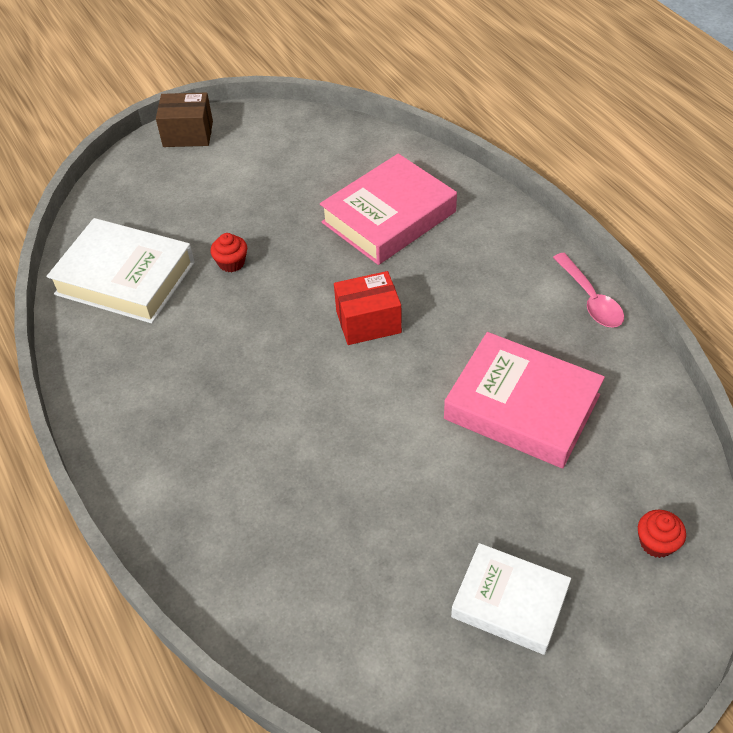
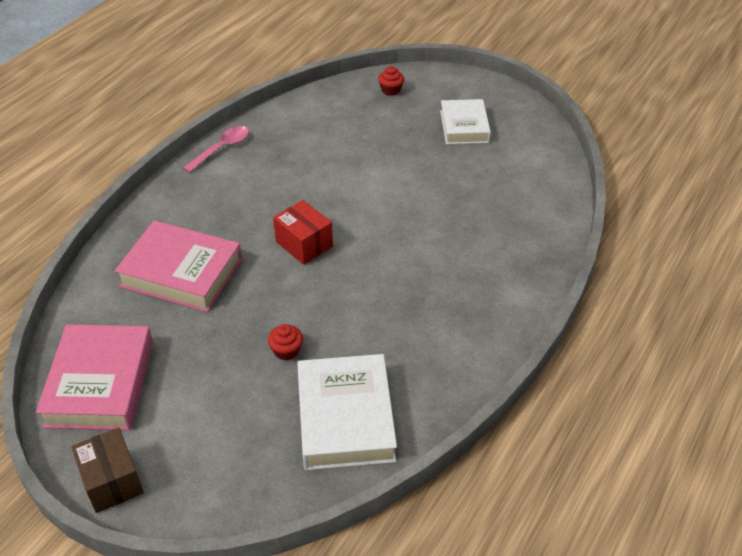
camera: 120 degrees left, 5 degrees down
pink book [444,332,605,468] -> pink book moved to [36,325,153,430]

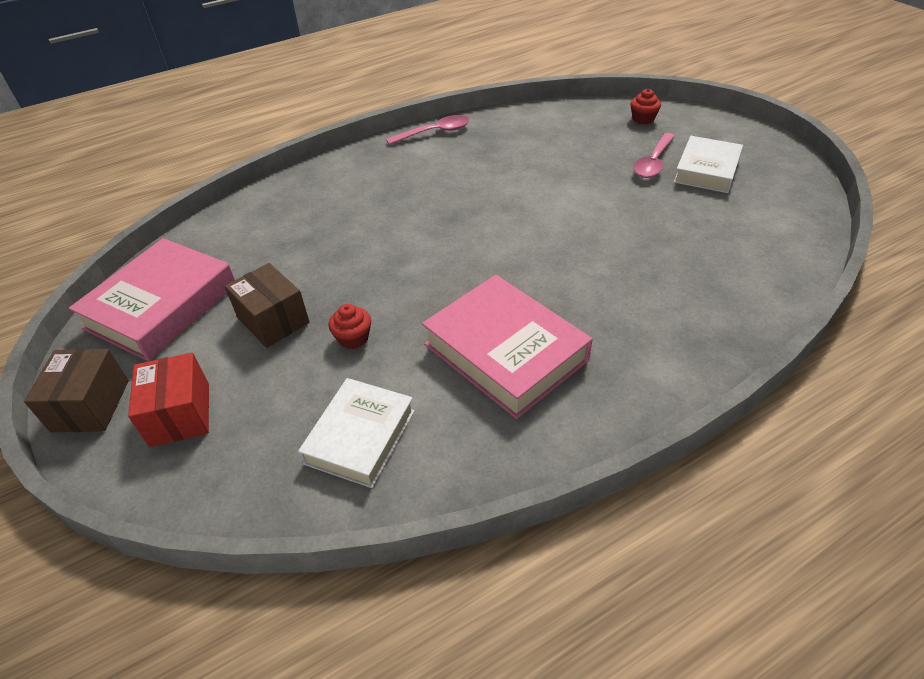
camera: 30 degrees right, 0 degrees up
pink book [115,221,242,312] -> pink book moved to [422,275,592,419]
red box [273,200,333,265] -> red box moved to [128,353,209,447]
white book [297,354,397,470] -> white book [298,378,415,488], size x0.66
none -> brown box [225,263,310,348]
none -> pink spoon [634,133,675,178]

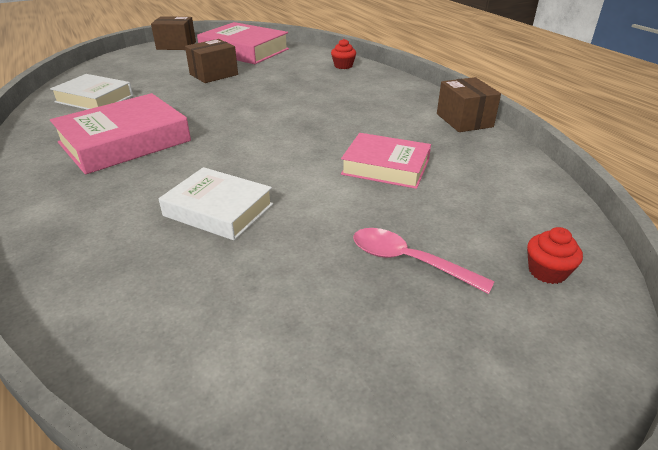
camera: 90 degrees right, 10 degrees down
red box [128,353,209,447] -> none
red cupcake [329,304,371,349] -> red cupcake moved to [331,39,356,69]
pink spoon [386,115,469,145] -> brown box [437,77,501,132]
white book [674,136,743,193] -> white book moved to [159,167,273,240]
none -> pink book [341,133,431,189]

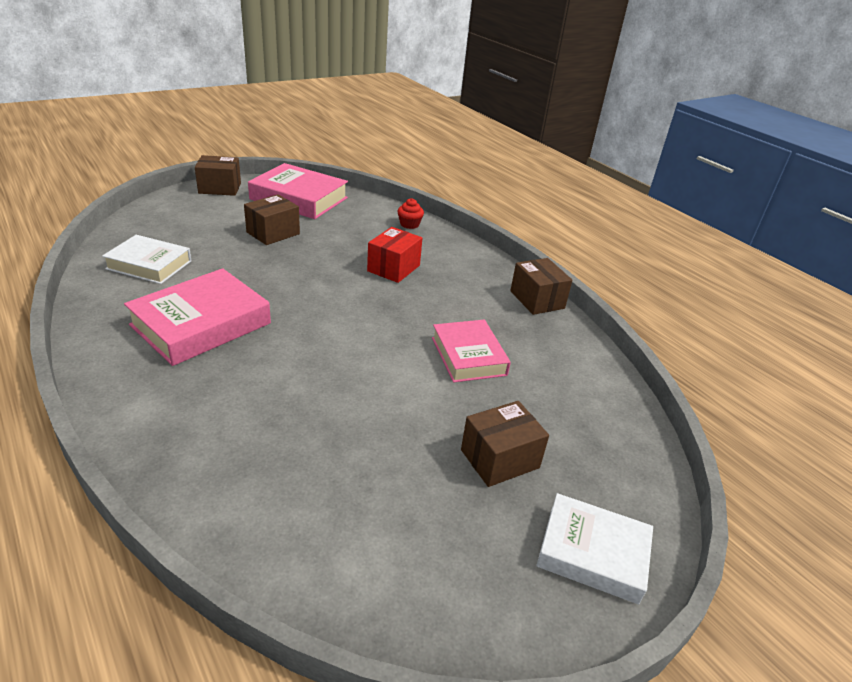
camera: 10 degrees left, 0 degrees up
white book [159,167,273,240] -> white book moved to [536,493,653,604]
pink book [341,133,431,189] -> pink book turned 60 degrees clockwise [432,320,511,383]
pink spoon [353,228,495,294] -> brown box [461,401,549,487]
red cupcake [527,227,583,284] -> none
none -> red box [367,227,422,283]

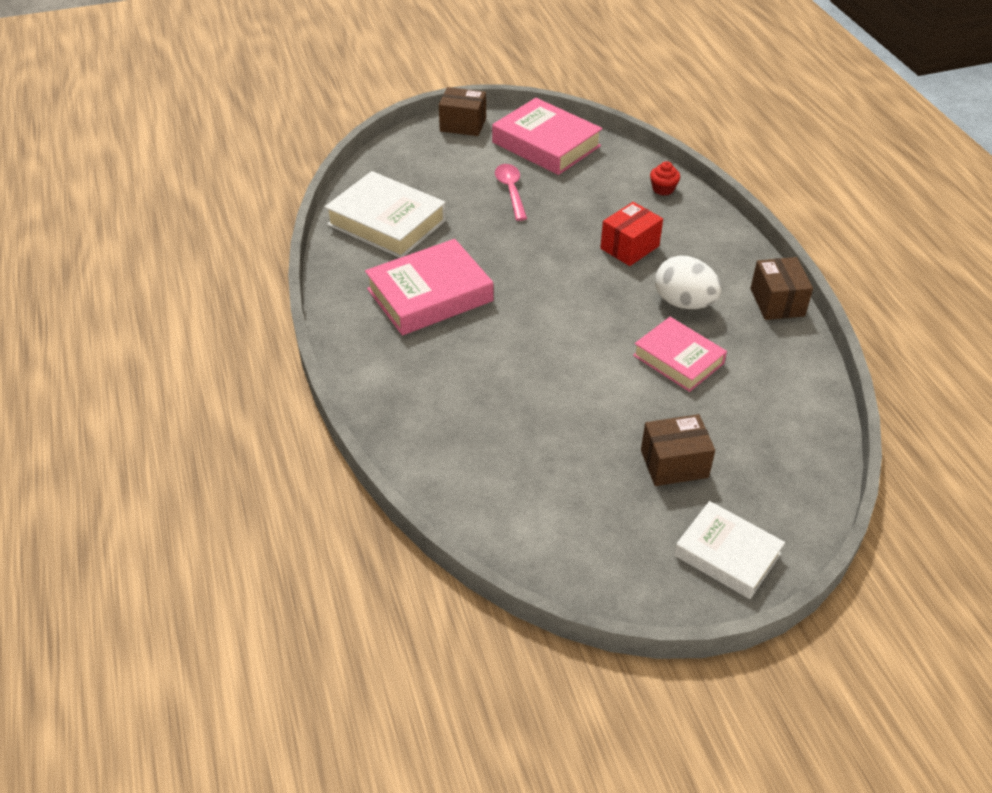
camera: 20 degrees right, 10 degrees up
white book [102,235,191,284] -> white book [325,171,446,258], size x1.51
brown box [244,194,300,245] -> pink spoon [495,164,527,221]
pink book [432,320,511,383] -> pink book turned 45 degrees counterclockwise [633,317,727,392]
none -> white egg [655,255,722,309]

